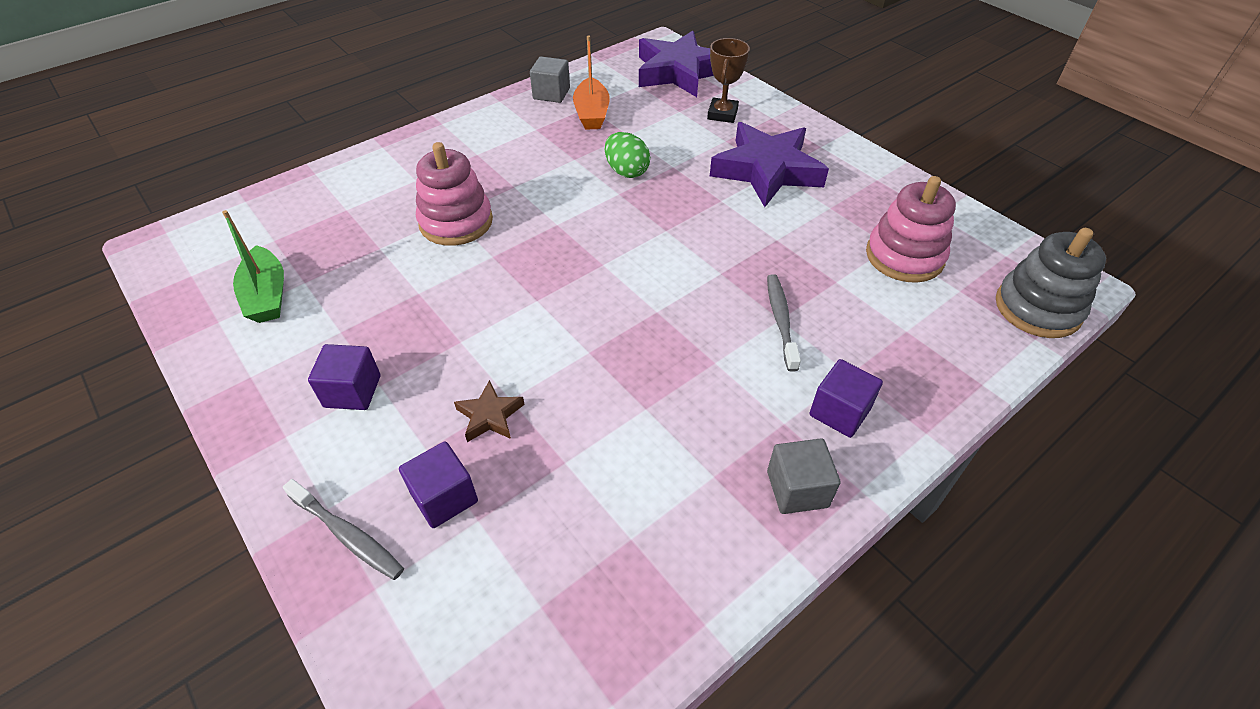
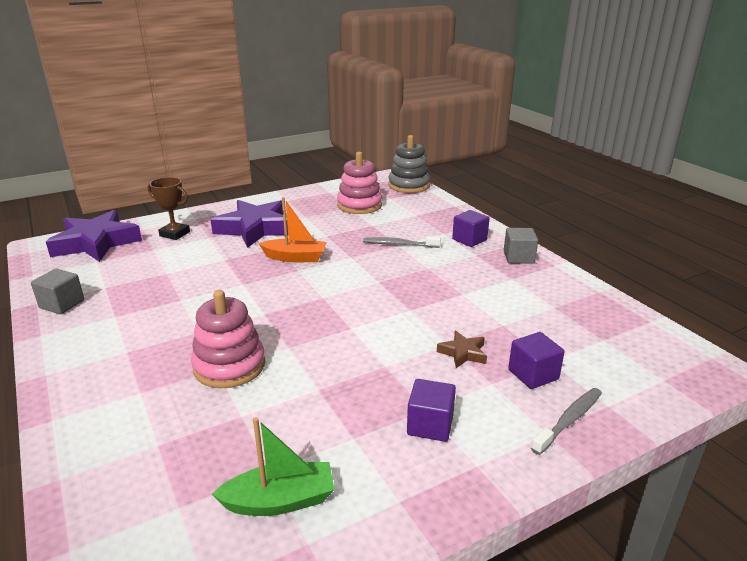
camera: 80 degrees left, 20 degrees down
orange boat [573,35,610,130] -> orange boat moved to [259,197,327,262]
green egg [605,132,650,178] -> none

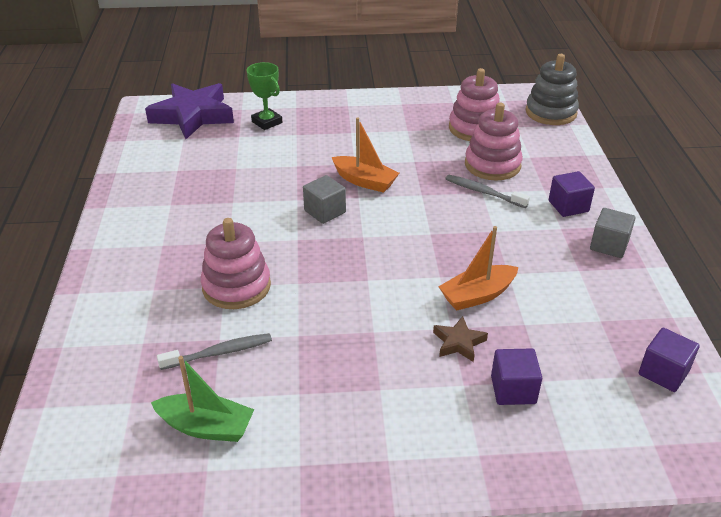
camera: 25 degrees right, 10 degrees up
grey cube [31,269,84,314] -> grey cube moved to [303,175,346,224]
brown trophy [148,177,190,240] -> green trophy [247,62,282,130]
purple star [211,200,288,248] -> none
purple cube [407,379,456,442] -> purple cube moved to [639,328,700,392]
grey toothbrush [531,388,602,455] -> grey toothbrush moved to [157,333,272,370]
none -> orange boat [438,226,518,311]
none -> pink stacking toy [465,103,523,181]

